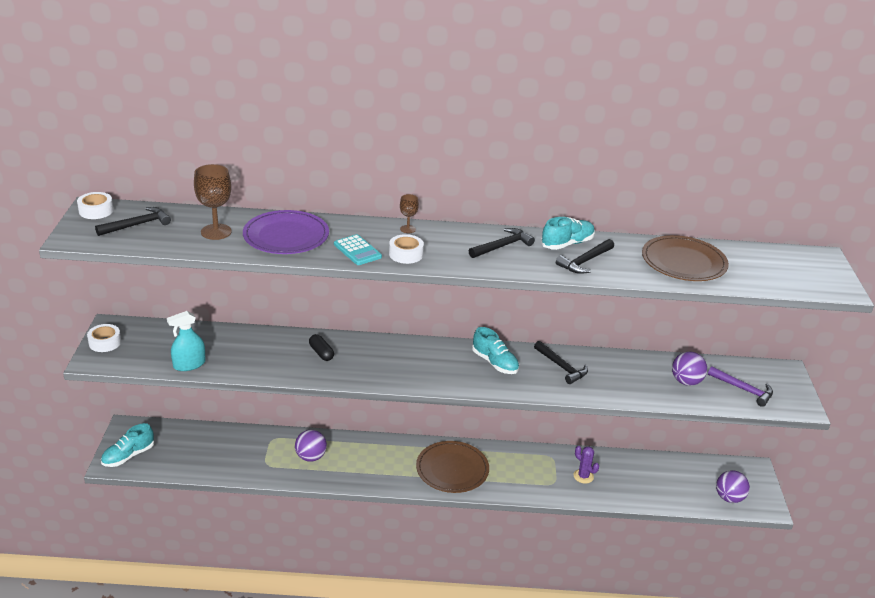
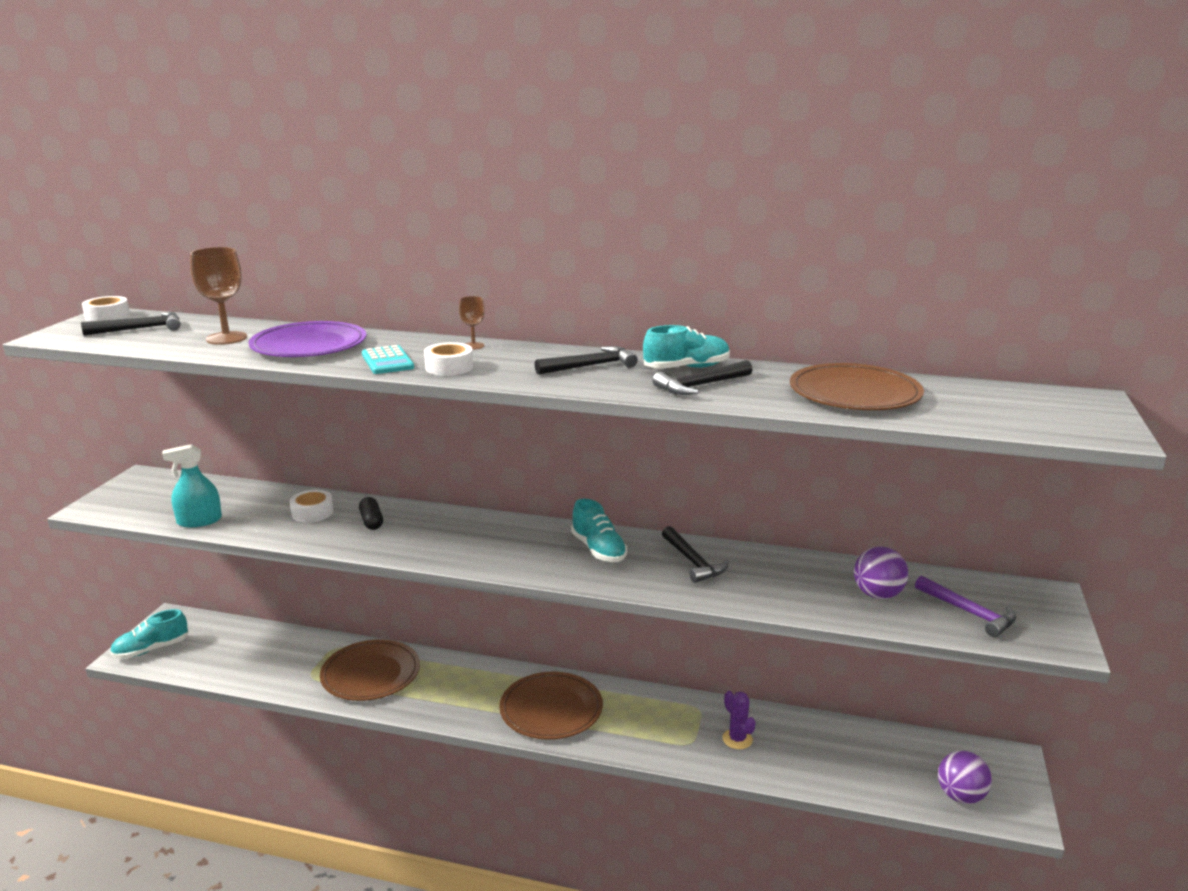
camera: 15 degrees right, 10 degrees down
white tape [87,324,121,352] -> white tape moved to [290,490,334,523]
purple ball [295,430,327,462] -> brown plate [320,639,420,701]

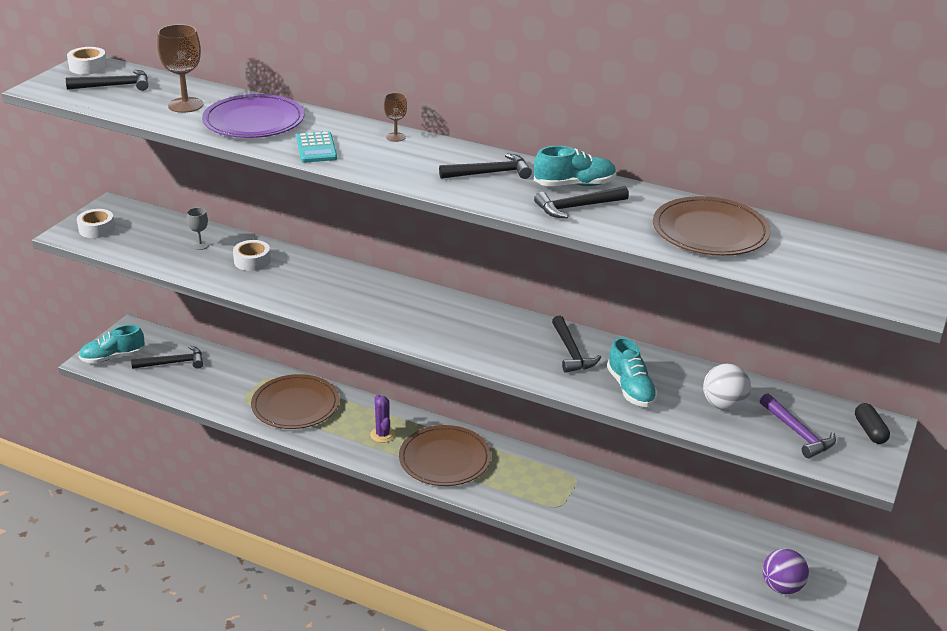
camera: 10 degrees right, 10 degrees up
turquoise spray bottle [162,444,222,527] -> none
black capsule [359,497,383,530] -> black capsule moved to [855,403,890,444]
white tape [424,342,473,376] -> white tape moved to [77,209,115,238]
turquoise shoe [571,499,627,562] -> turquoise shoe moved to [607,337,658,407]
purple cactus [723,691,756,749] -> purple cactus moved to [370,395,395,443]
purple ball [854,546,908,599] -> white ball [703,364,751,410]
none -> black hammer [131,345,203,369]
none -> grey goblet [187,208,209,250]

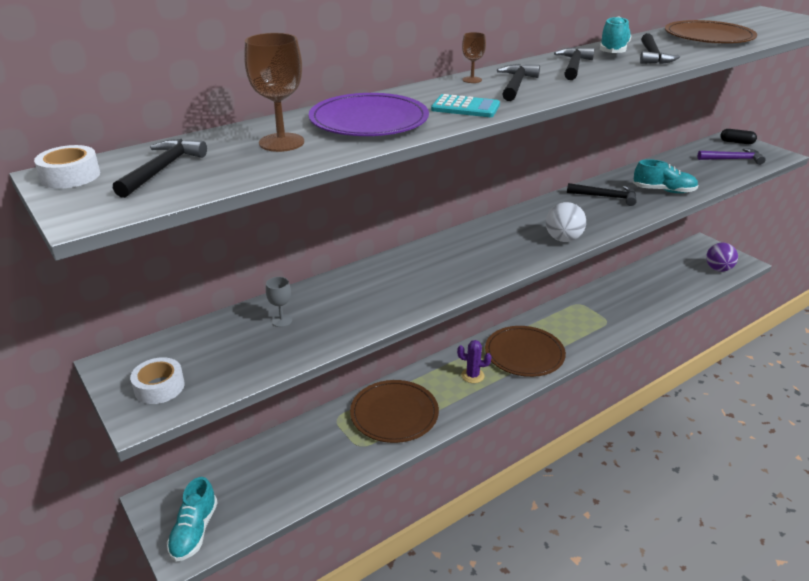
camera: 60 degrees left, 0 degrees up
black hammer [131,345,203,369] -> black hammer moved to [497,64,540,101]
white tape [233,240,271,271] -> none
white ball [703,364,751,410] -> white ball moved to [546,202,586,242]

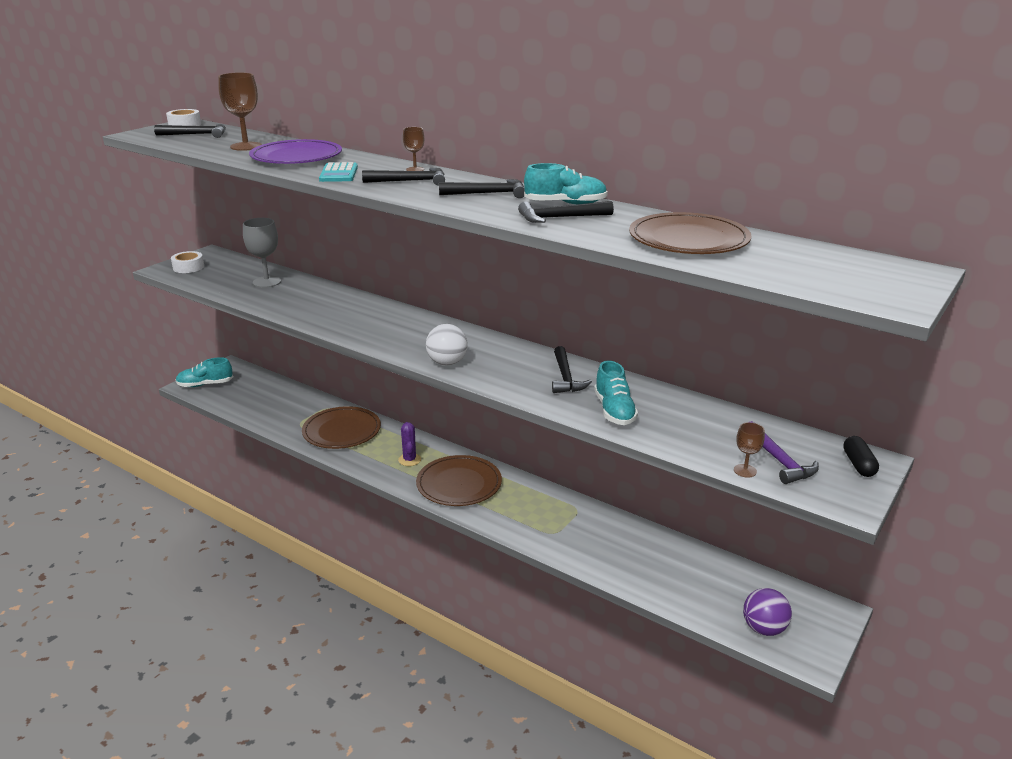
camera: 70 degrees right, 5 degrees down
grey goblet [266,277,292,327] -> grey goblet [243,218,281,288], size x1.86
none -> brown goblet [734,422,765,478]

